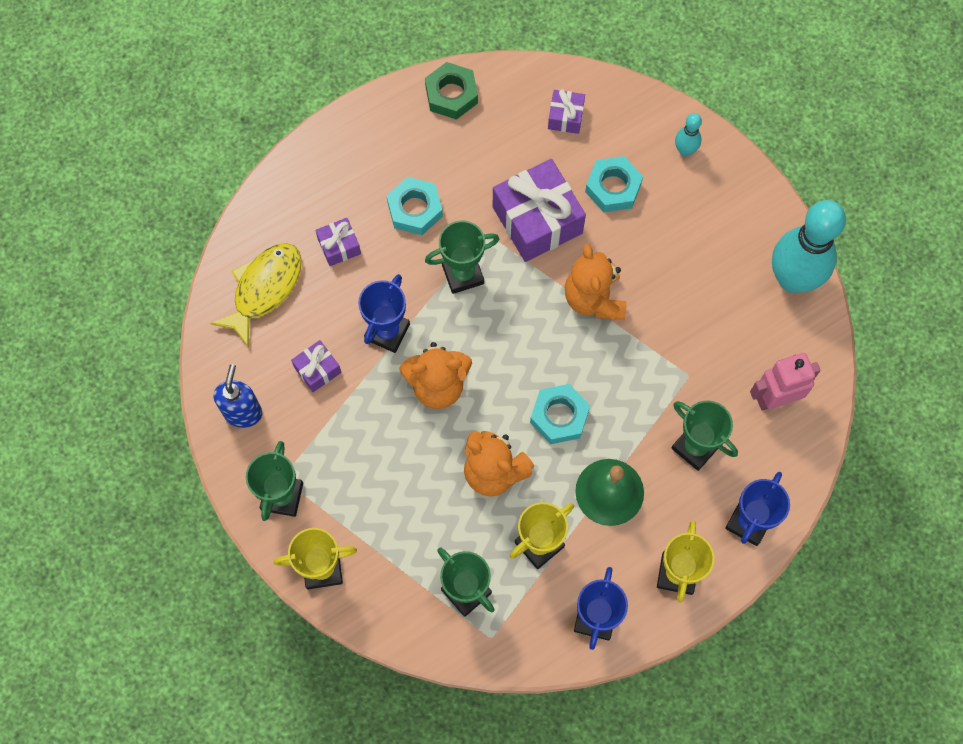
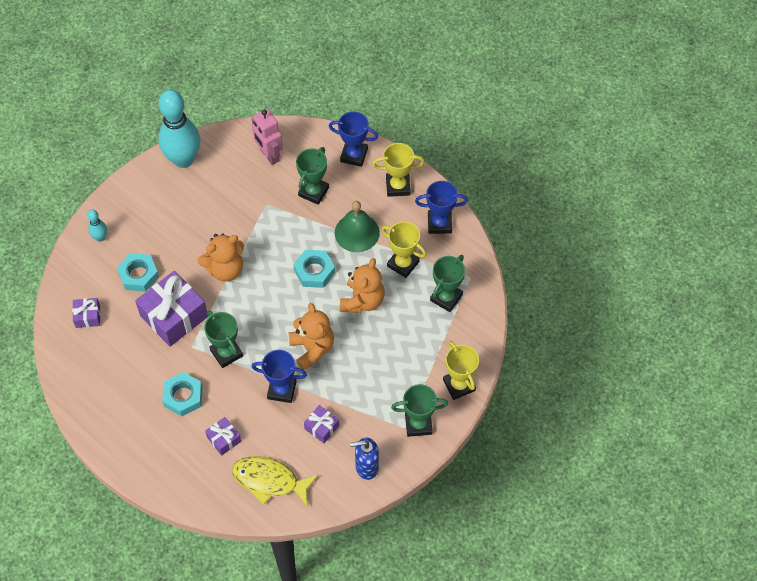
camera: 105 degrees left, 10 degrees down
green nut [425,62,478,120] -> none

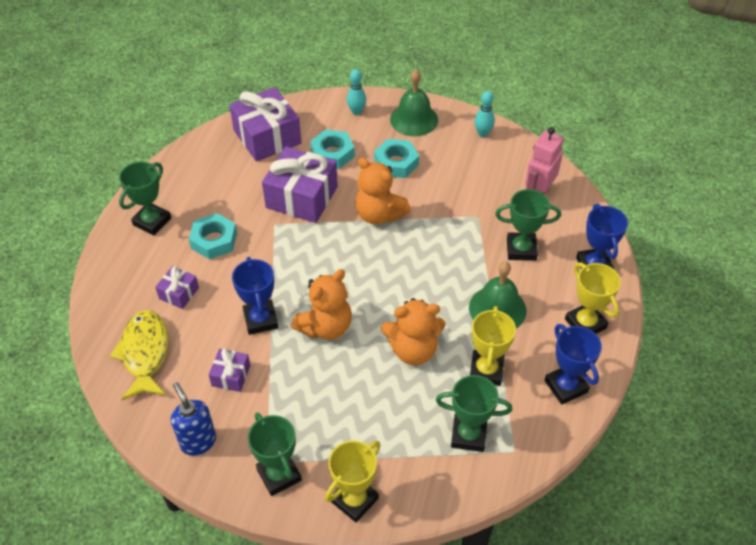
camera: 65 degrees right, 10 degrees down
purple gift [72,298,101,328] -> purple gift [229,87,301,162], size x2.04
turquoise bowling pin [159,90,200,168] -> turquoise bowling pin [474,91,495,137], size x0.44
green trophy [204,310,243,368] -> green trophy moved to [119,162,171,235]
turquoise nut [294,250,335,288] -> turquoise nut moved to [374,139,419,178]
none -> green bell [390,70,438,136]

